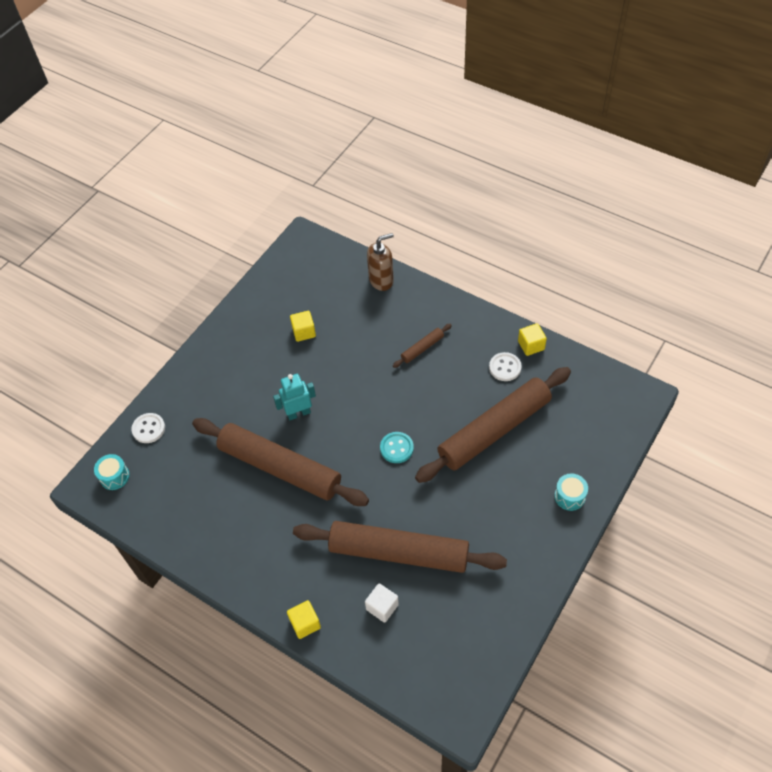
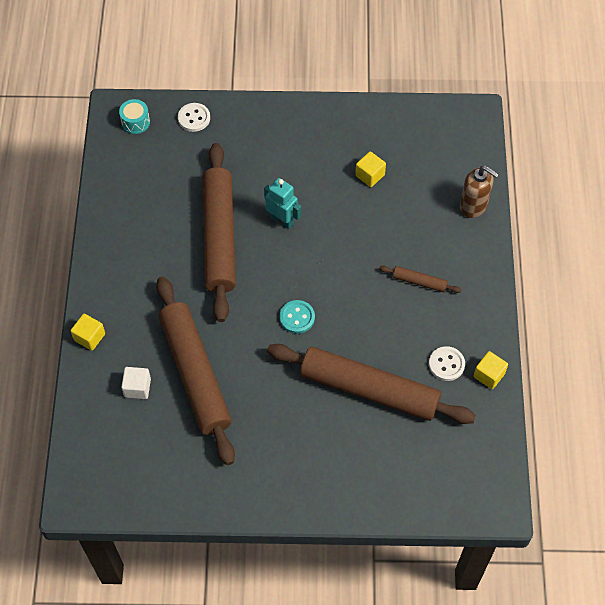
camera: 55 degrees right, 5 degrees up
turquoise drum [555,473,588,511] -> none

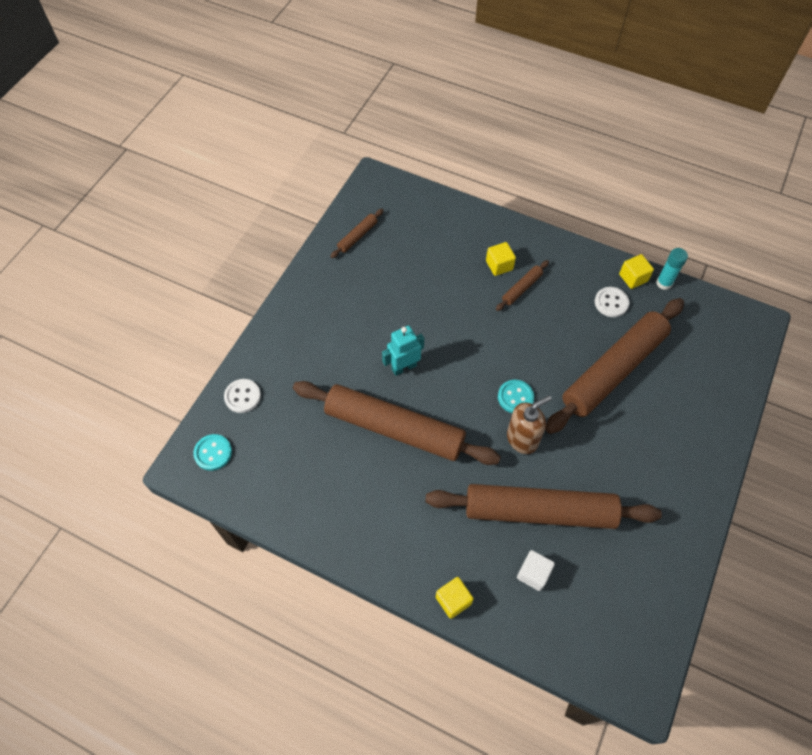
camera: 65 degrees left, 0 degrees up
turquoise drum [119,99,150,134] -> turquoise button [193,434,232,471]
yellow cube [355,151,386,187] -> yellow cube moved to [486,242,516,276]
brown soap dispenser [460,166,499,218] -> brown soap dispenser moved to [507,396,552,454]
none -> brown rolling pin [330,209,384,258]
none -> turquoise glue stick [656,248,688,290]

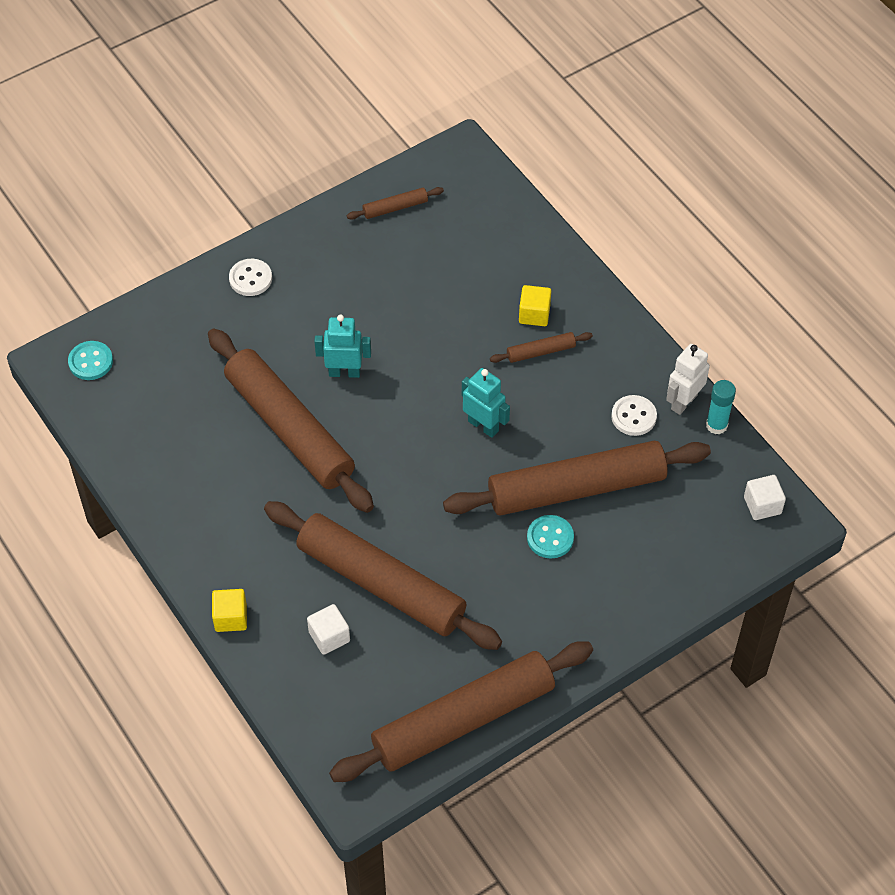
camera: 30 degrees right, 5 degrees down
white button [224,379,261,413] -> white button moved to [229,259,272,296]
turquoise button [498,380,534,413] -> turquoise button moved to [527,515,574,559]
brown soap dispenser [507,396,552,454] -> none
yellow cube [619,254,654,289] -> white robot [666,344,710,415]
none -> brown rolling pin [329,641,593,782]
none -> turquoise robot [462,368,510,438]
none -> white cube [744,475,786,520]

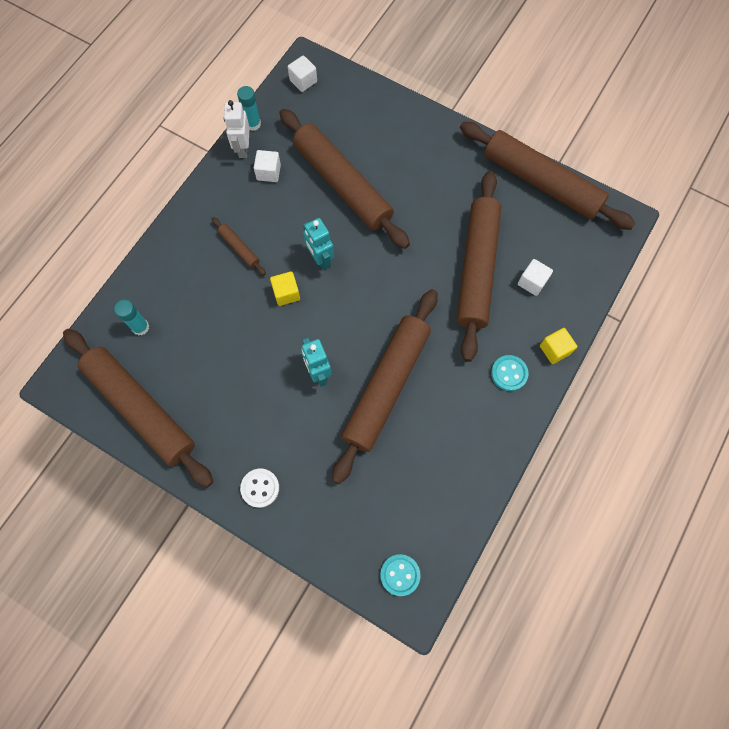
camera: 115 degrees left, 15 degrees up
brown rolling pin [347,187,444,220] -> brown rolling pin [63,329,213,487], size x2.45
turquoise robot [462,368,510,438] -> turquoise robot turned 45 degrees counterclockwise [303,218,334,270]
yellow cube [519,285,551,326] -> yellow cube moved to [270,271,300,306]
turquoise button [527,515,574,559] -> turquoise button moved to [491,355,529,391]
white button [611,395,657,436] -> white cube [254,150,281,182]
white robot [666,344,710,415] -> white robot turned 75 degrees clockwise [224,100,250,158]
none -> turquoise glue stick [114,300,149,335]

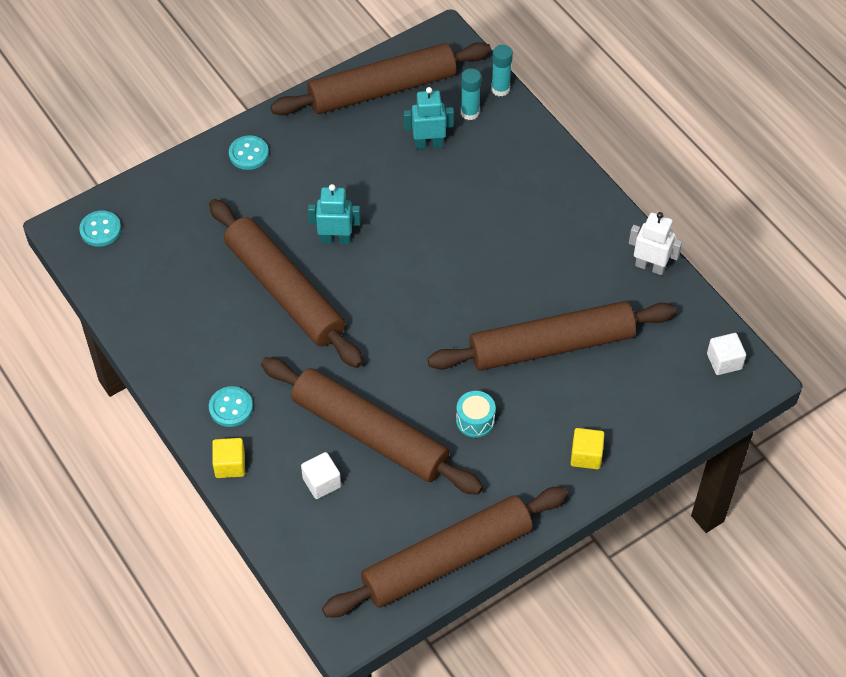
camera: 115 degrees right, 15 degrees down
brown rolling pin [212,217,266,275] -> none
turquoise glue stick [237,86,261,131] -> turquoise glue stick moved to [491,45,513,97]
white button [240,468,279,508] -> turquoise button [229,135,269,170]
white cube [254,150,281,182] -> none
yellow cube [270,271,300,306] -> yellow cube moved to [571,428,604,469]
turquoise robot [303,218,334,270] -> turquoise robot moved to [404,87,454,149]
none -> turquoise drum [456,391,496,438]

